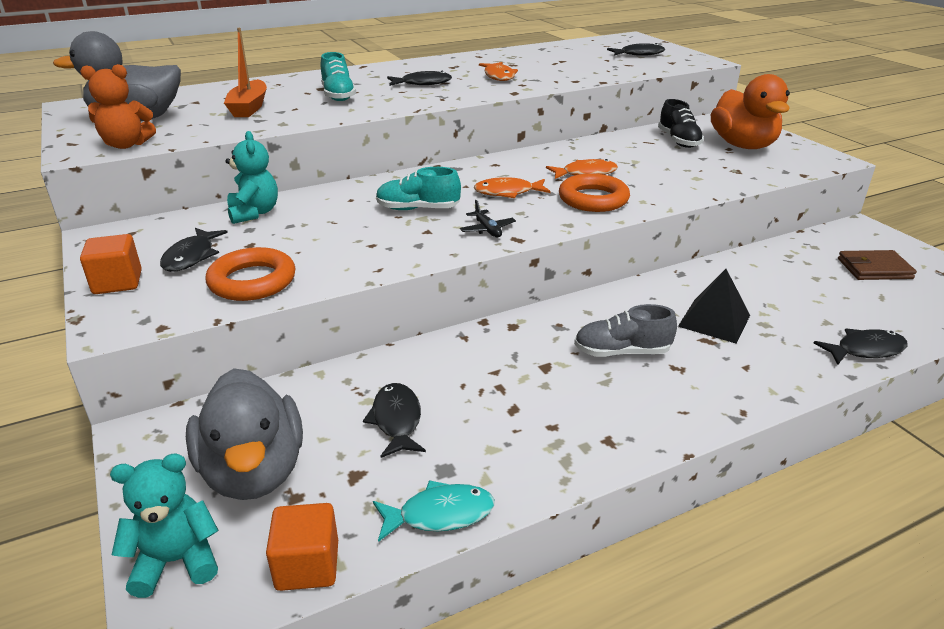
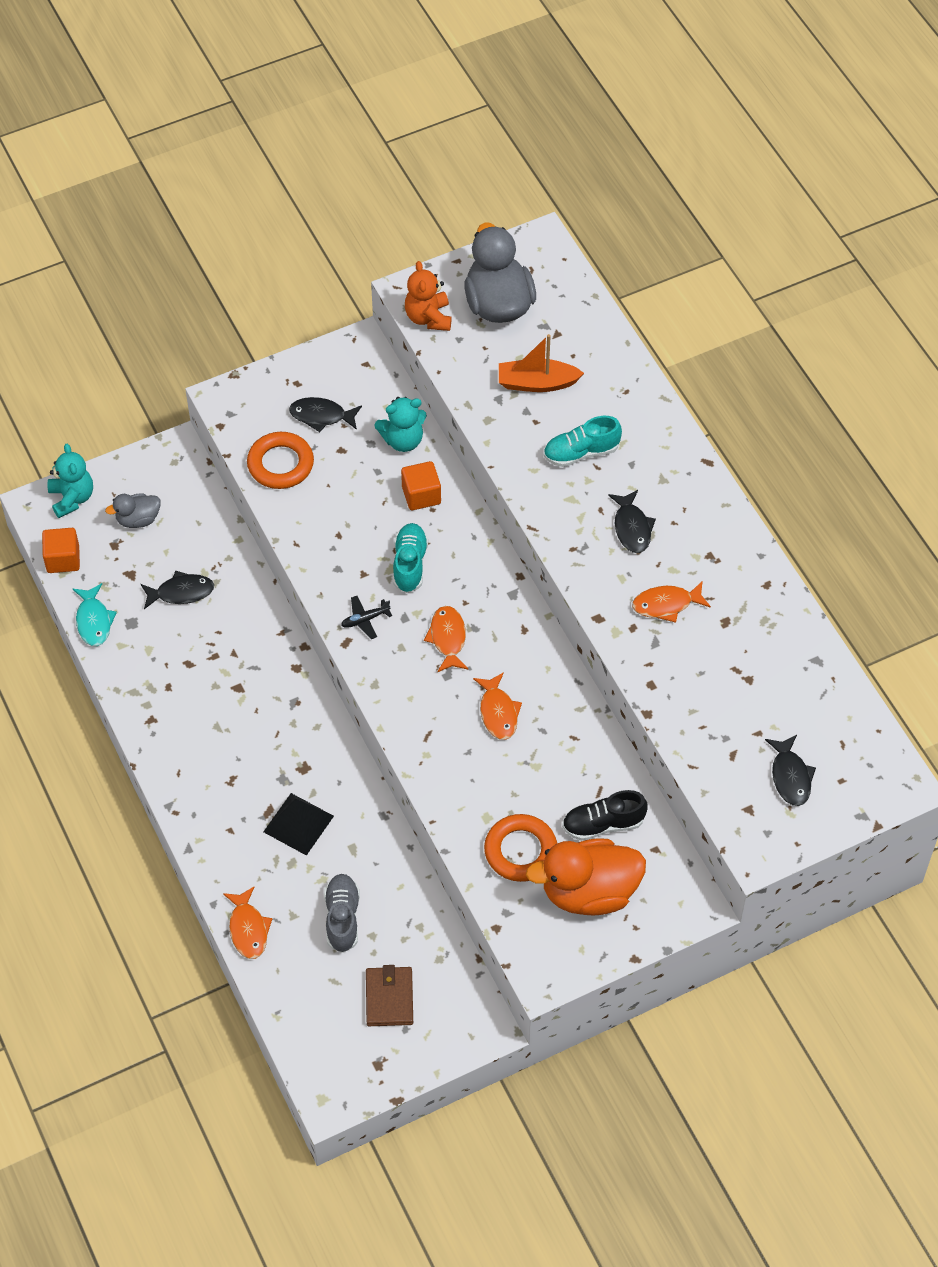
camera: 90 degrees right, 25 degrees up
orange cube [80,234,142,294] -> orange cube moved to [401,461,441,510]
grey duck [186,368,303,500] -> grey duck [105,494,161,528], size x0.52
orange ring [559,174,630,212] -> orange ring moved to [484,814,557,882]
grey shoe [574,304,677,357] -> grey shoe moved to [324,874,360,953]
black fish [814,329,907,365] -> orange fish [223,887,272,959]

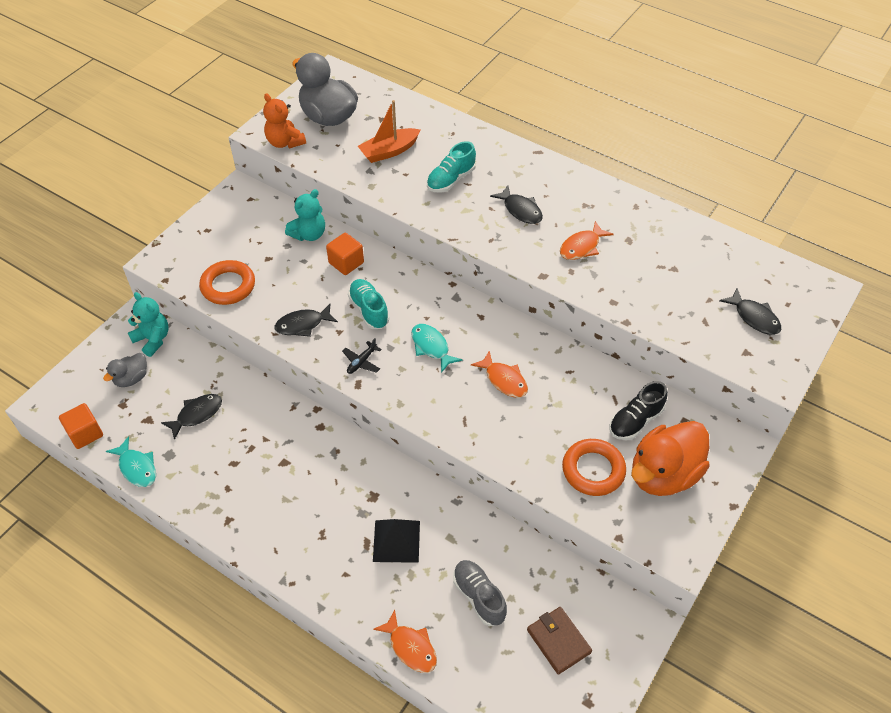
camera: 30 degrees left, 5 degrees down
turquoise teddy bear [47,444,93,518] -> turquoise teddy bear moved to [128,292,169,357]
black fish [289,397,362,432] -> black fish moved to [275,304,338,337]
orange fish [424,606,468,672] -> turquoise fish [411,324,462,373]

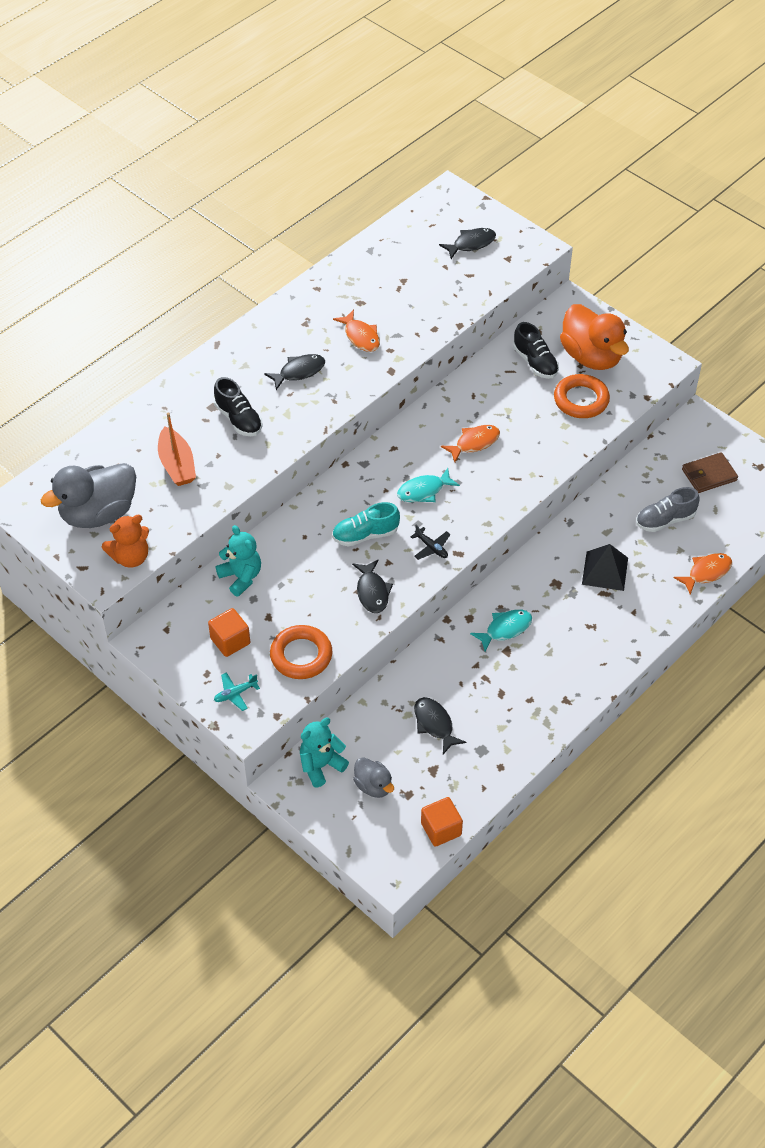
camera: 80 degrees left, 0 degrees up
turquoise fish [106,436,156,487] -> turquoise fish moved to [470,609,532,652]
orange cube [326,233,364,275] -> orange cube moved to [208,608,250,657]
turquoise shoe [427,141,476,193] -> black shoe [214,377,262,436]
none -> turquoise plane [214,672,260,711]

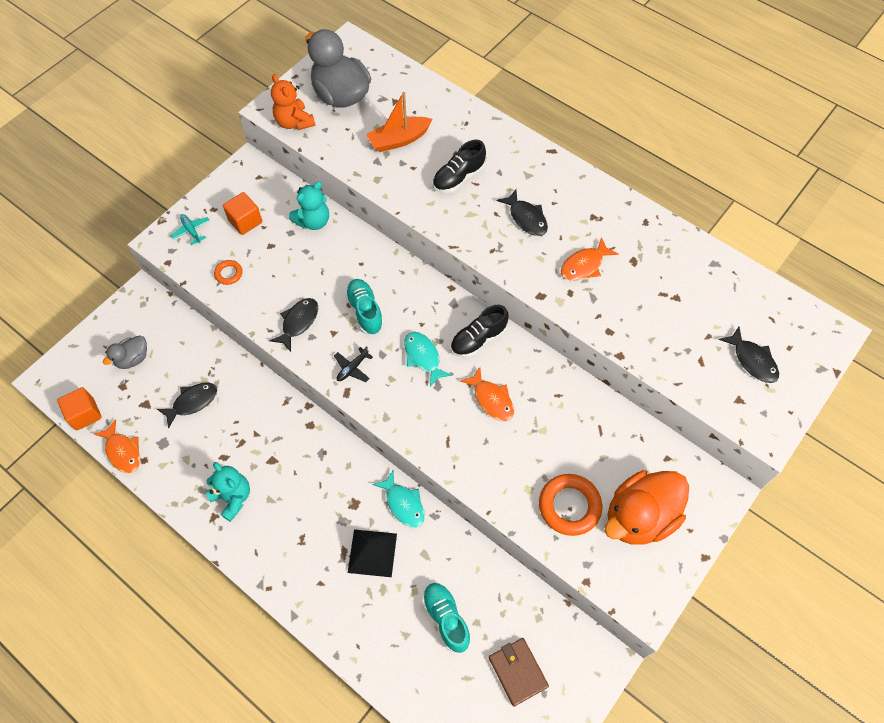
camera: 85 degrees right, 10 degrees up
orange ring [270,625,332,679] -> orange ring [214,260,242,285], size x0.52
turquoise teddy bear [300,718,349,787] -> turquoise teddy bear moved to [206,462,250,522]
black fish [352,560,393,613] -> black fish turned 135 degrees clockwise [269,298,318,352]
turquoise fish [470,609,532,652] -> turquoise fish moved to [373,469,425,528]
black shoe [513,322,559,379] -> black shoe moved to [450,305,509,358]
grey shoe [636,487,700,532] -> turquoise shoe [422,583,471,653]
orange fish [674,553,732,595] -> orange fish moved to [94,419,140,473]

